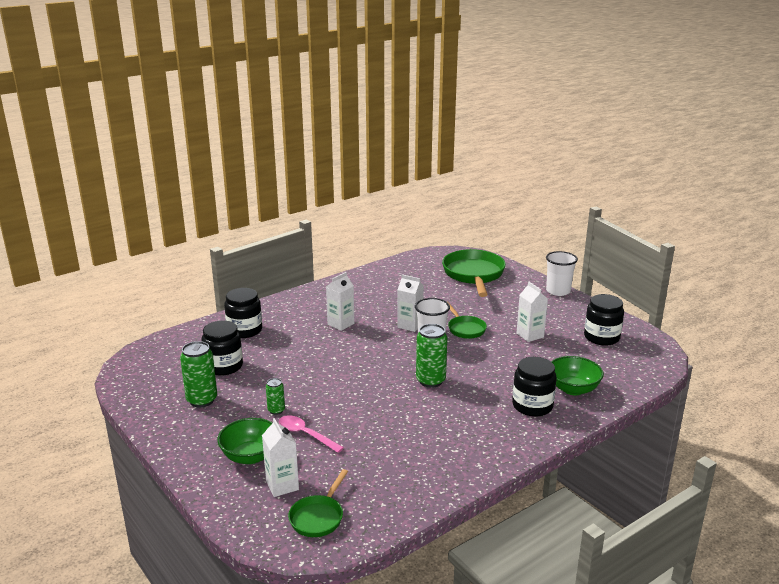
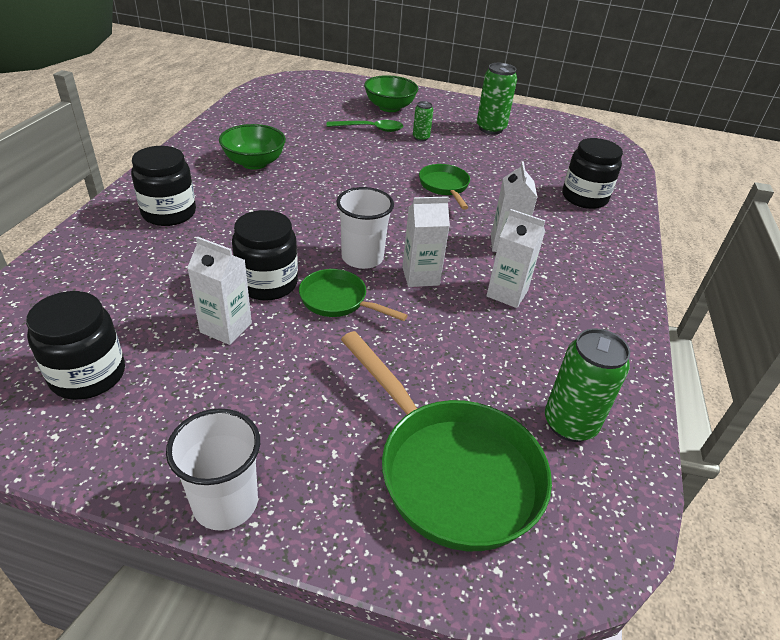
camera: 140 degrees right, 15 degrees up
black jar [202,321,243,376] -> black jar moved to [232,210,298,301]
white carton [262,418,299,497] -> white carton moved to [486,209,545,308]
pink spoon [279,415,344,453] -> green spoon [327,120,403,132]
green pan [288,469,348,537] -> green pan moved to [419,164,470,210]
green can [416,324,447,388] -> green can moved to [545,328,630,442]
green bowl [551,356,604,395] -> green bowl moved to [219,124,286,170]

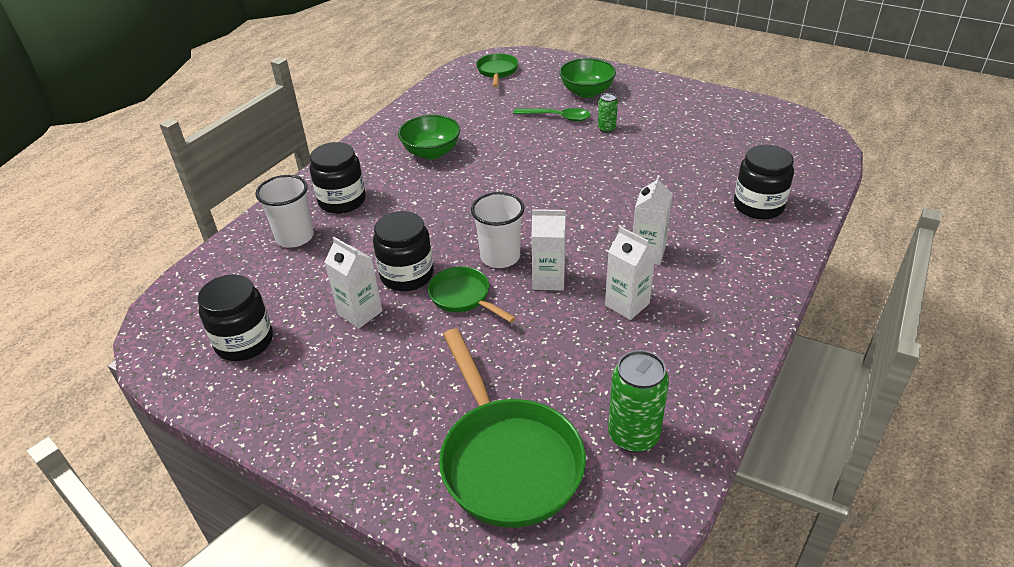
camera: 20 degrees right, 0 degrees up
white cup [166,408,260,531] -> white cup moved to [256,175,314,247]
green pan [419,164,470,210] -> green pan moved to [476,53,518,87]
green can [477,63,517,134] -> none

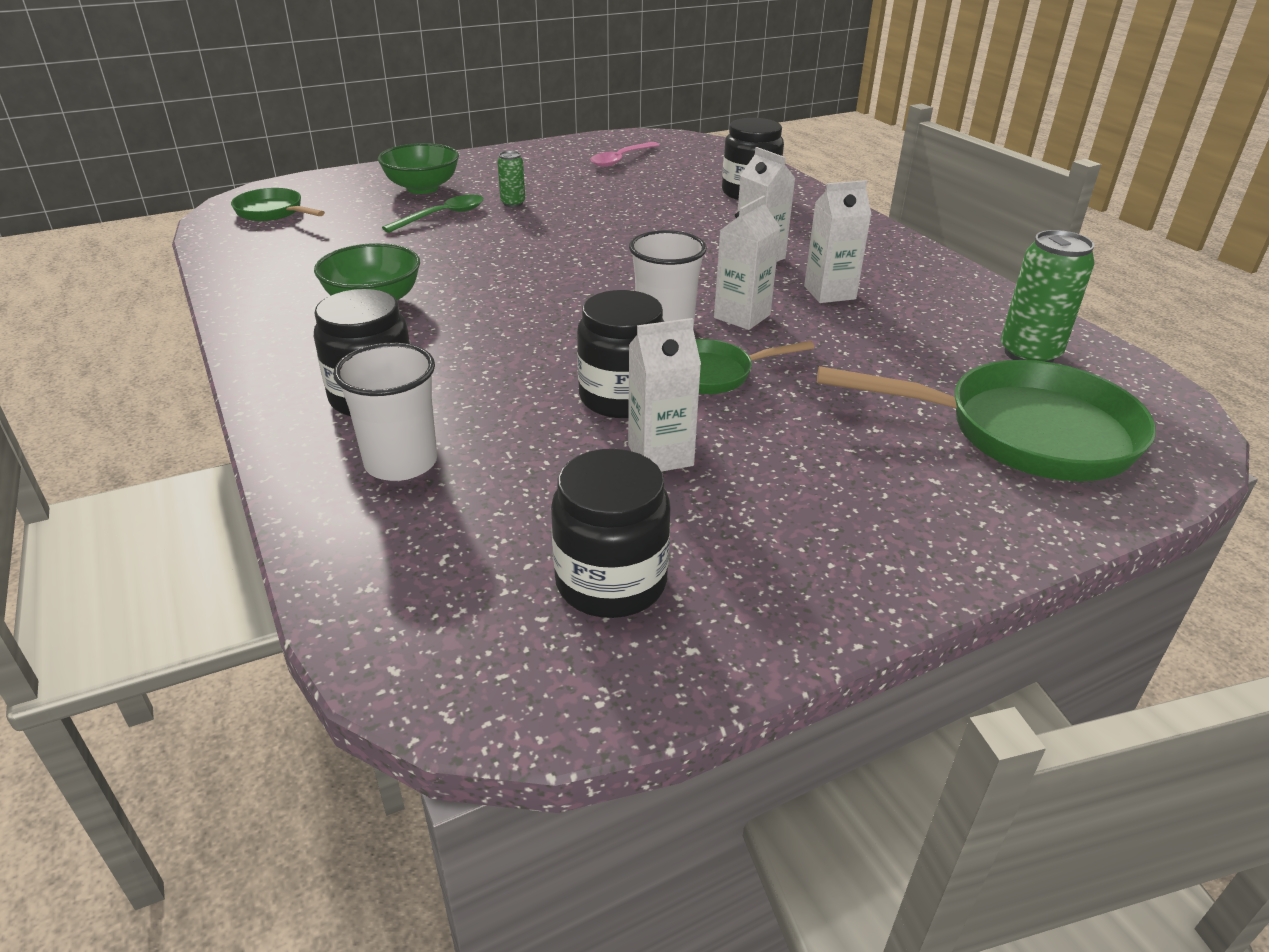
camera: 60 degrees left, 5 degrees down
none -> pink spoon [590,142,659,167]

